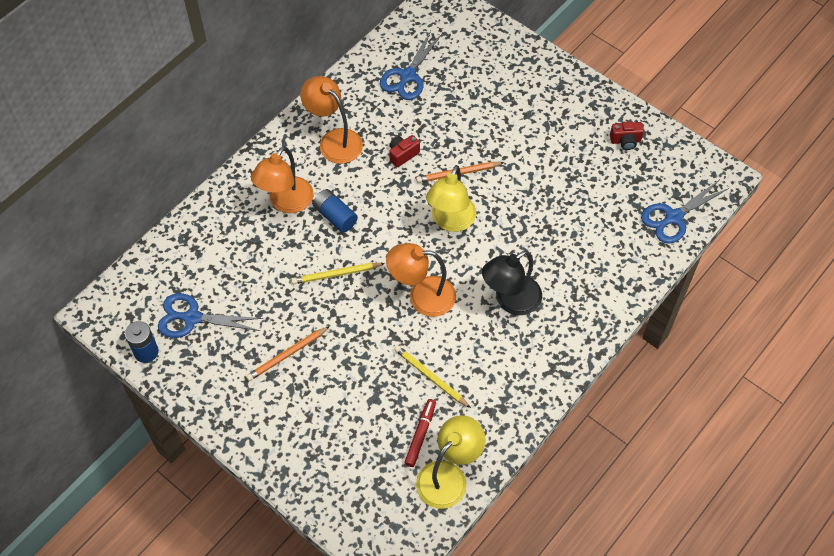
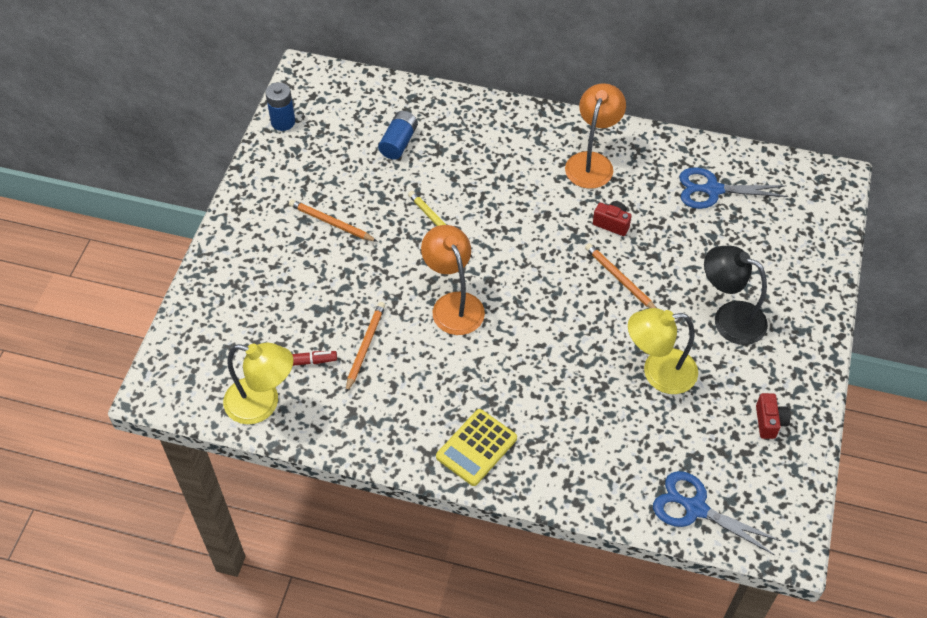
camera: 65 degrees right, 5 degrees down
blue scissors [158,293,263,338] -> none
orange lamp [251,146,314,213] -> none
blue battery [313,189,358,233] -> blue battery moved to [378,111,418,160]
yellow pencil [394,345,471,408] -> orange pencil [346,302,385,393]
yellow lamp [426,165,476,232] -> yellow lamp moved to [628,308,698,394]
black lamp [482,250,542,315] -> black lamp moved to [704,246,768,345]
red camera [610,121,644,150] -> red camera turned 150 degrees counterclockwise [756,393,790,439]
none -> yellow calculator [436,409,517,486]

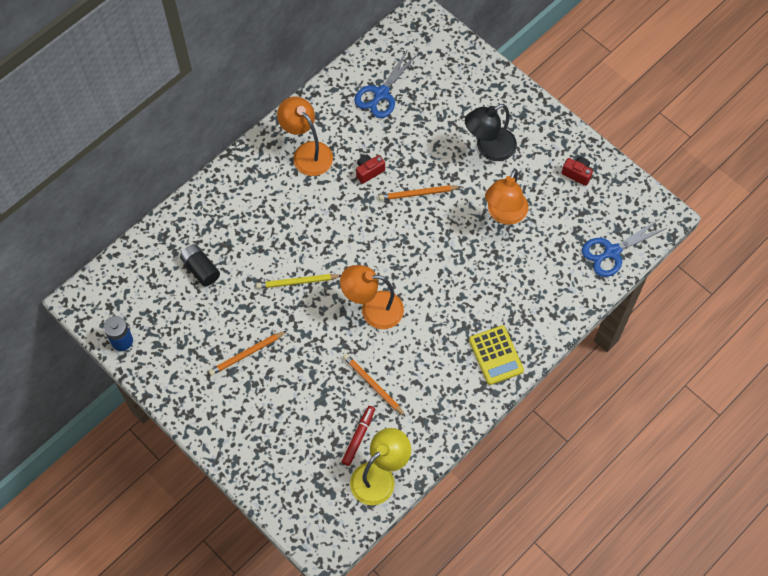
camera: 60 degrees left, 10 degrees up
blue battery [378,111,418,160] -> black battery [180,244,220,287]
yellow lamp [628,308,698,394] -> orange lamp [485,169,528,225]

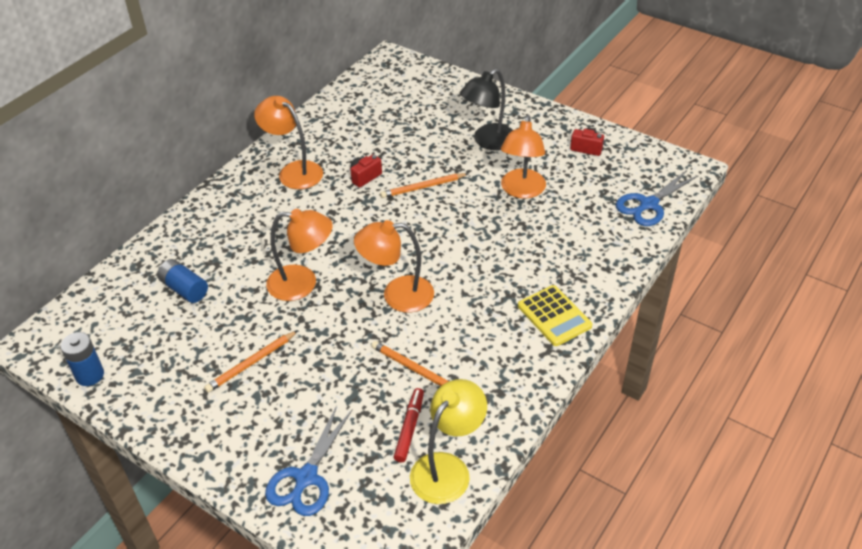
camera: 10 degrees left, 20 degrees down
black battery [180,244,220,287] -> blue battery [157,259,208,303]
yellow pencil [256,274,341,289] -> orange lamp [266,209,333,301]
blue scissors [354,49,418,118] -> blue scissors moved to [265,405,352,516]

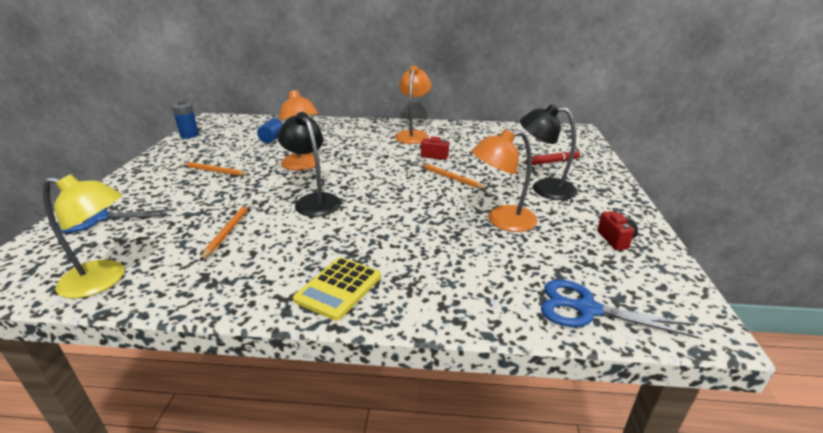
camera: 60 degrees right, 15 degrees down
orange lamp [354,220,434,313] -> black lamp [278,112,342,217]
red marker [394,388,424,462] -> red marker moved to [526,150,580,165]

